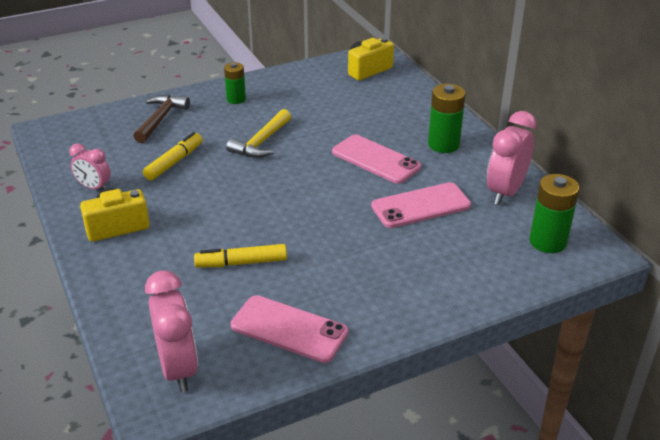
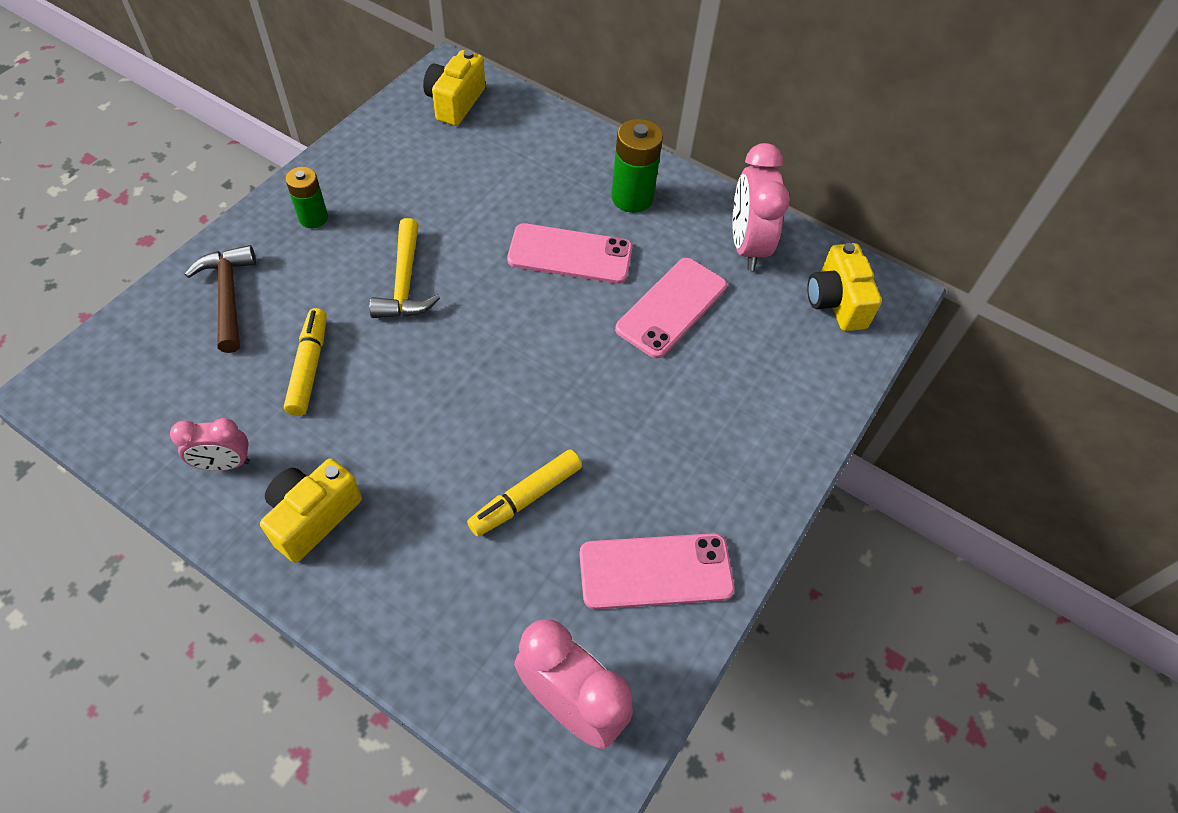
camera: 35 degrees left, 20 degrees up
green battery [529,174,579,253] -> yellow camera [807,243,882,331]

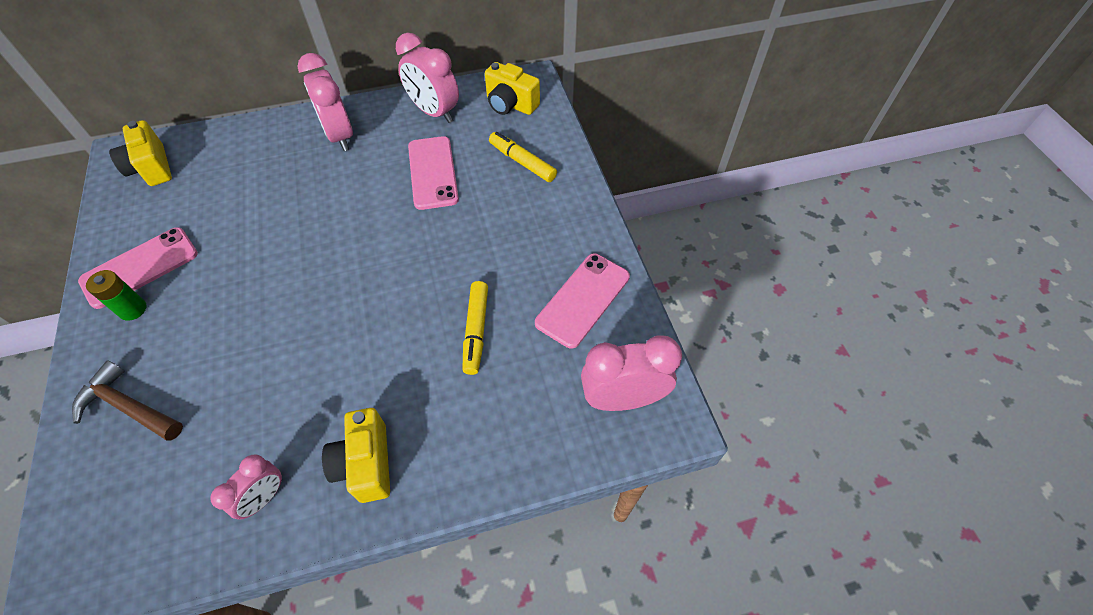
camera: 45 degrees left, 0 degrees up
yellow marker [284,308,327,416] -> yellow marker moved to [489,132,557,182]
yellow hammer [369,218,440,318] -> none
pink phone [507,223,632,284] -> pink phone moved to [78,227,198,309]
green battery [611,119,663,213] -> pink clock [298,53,353,151]

